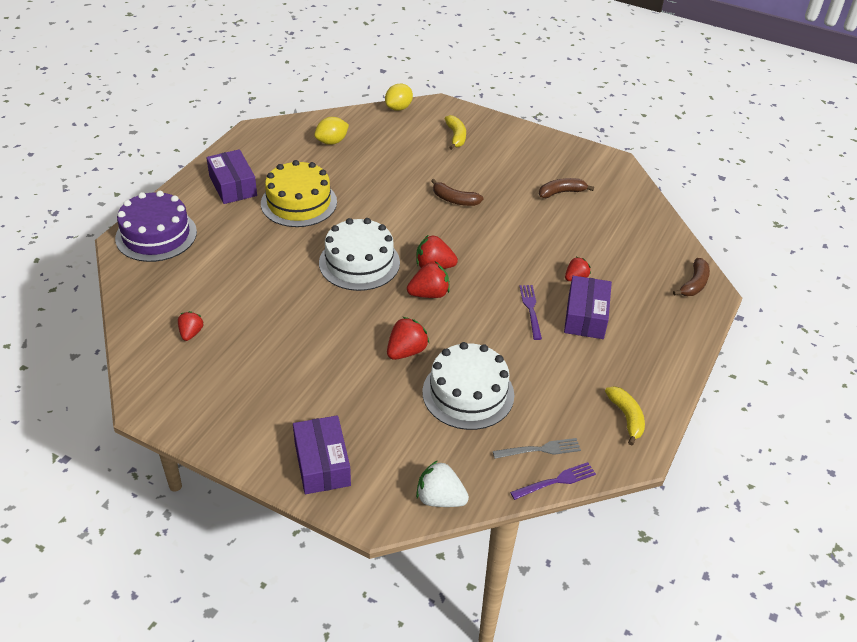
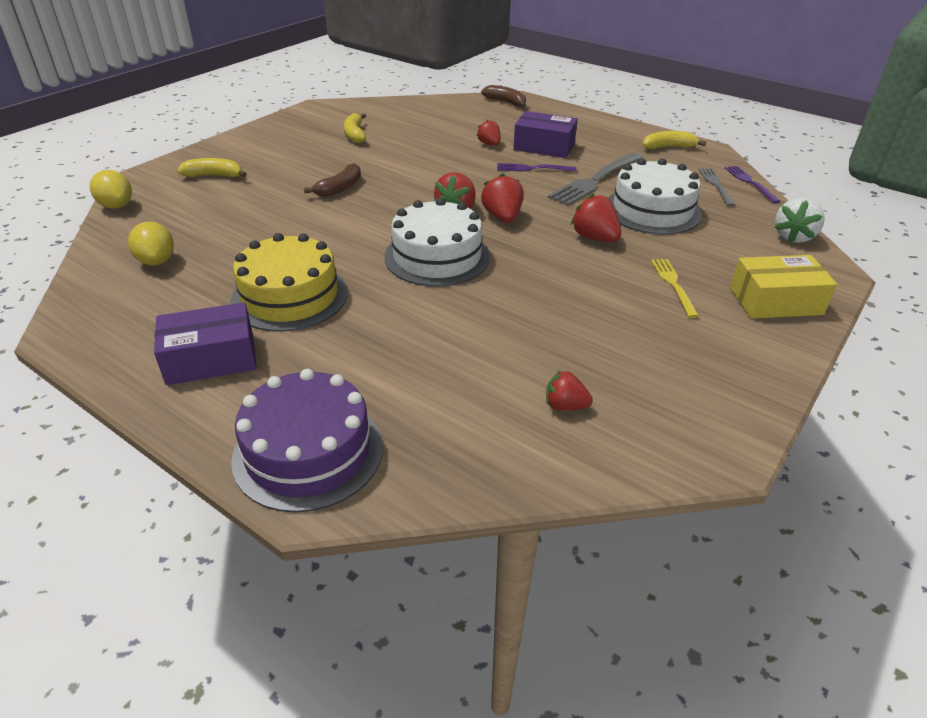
camera: 80 degrees left, 5 degrees down
purple box [293,415,351,494] -> yellow box [730,255,837,319]
brown banana [539,178,594,198] -> yellow banana [344,113,366,143]
none -> grey fork [548,153,643,206]
none -> yellow fork [651,259,699,318]

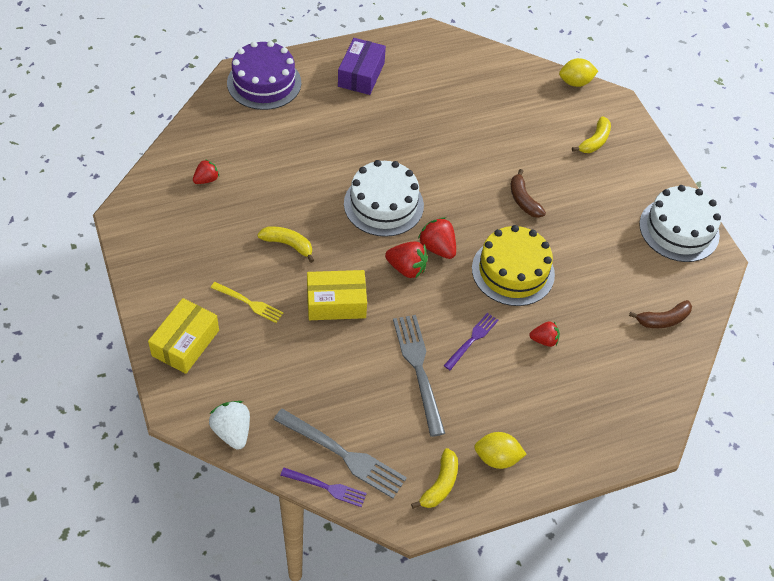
camera: 120 degrees right, 15 degrees up
yellow lemon [128,222,174,266] -> yellow lemon moved to [474,432,527,469]
yellow cake [230,233,348,332] -> yellow cake moved to [472,225,555,306]
yellow banana [344,113,366,143] -> yellow banana moved to [257,226,314,263]
brown banana [481,85,526,107] -> brown banana moved to [629,300,692,328]
purple box [513,111,578,158] -> none
red strawberry [571,194,621,242] -> yellow box [307,270,367,320]
white cake [608,158,702,235] -> white cake moved to [639,185,721,262]
grey fork [698,168,735,206] -> grey fork [274,408,407,499], size x1.70

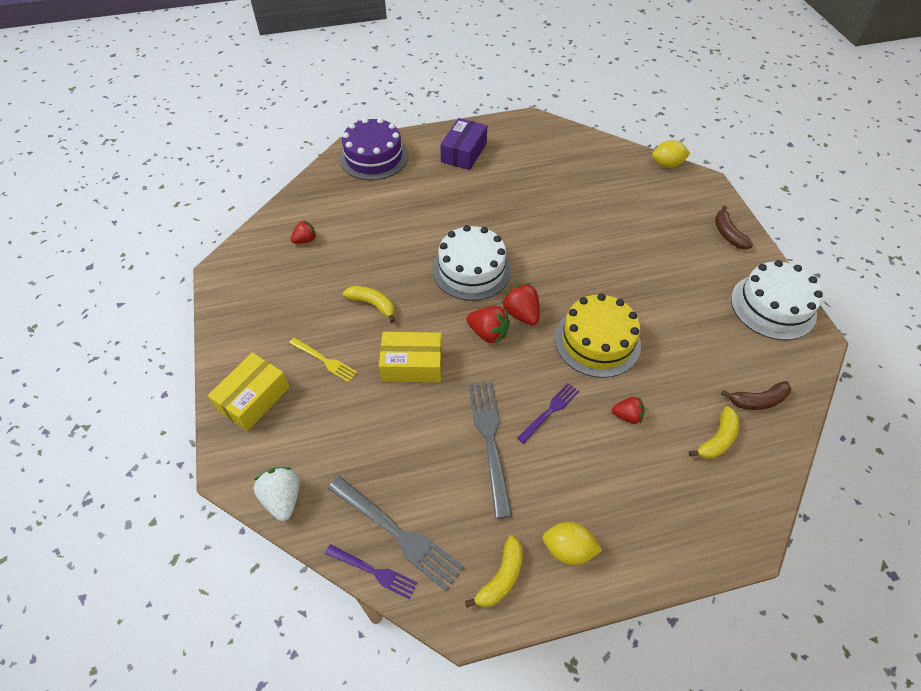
camera: 10 degrees right, 0 degrees up
brown banana [511,169,546,218] -> brown banana moved to [715,205,753,249]
yellow banana [572,116,611,153] -> yellow banana moved to [689,406,740,459]

